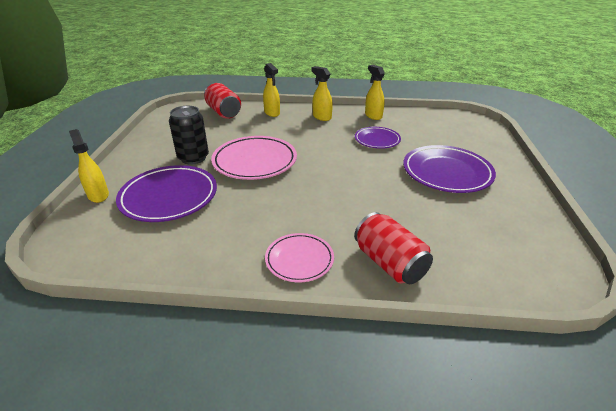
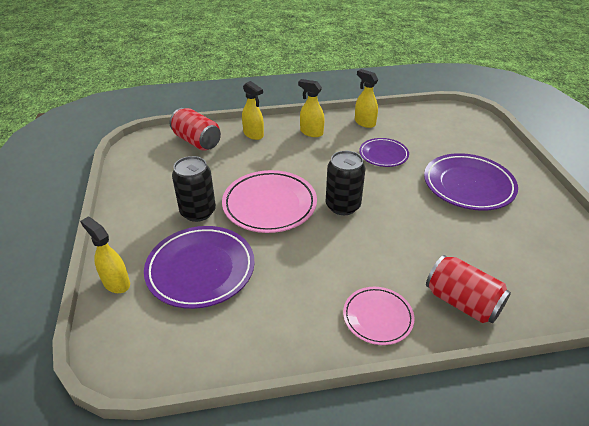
camera: 15 degrees left, 5 degrees up
none -> black can [326,151,365,215]

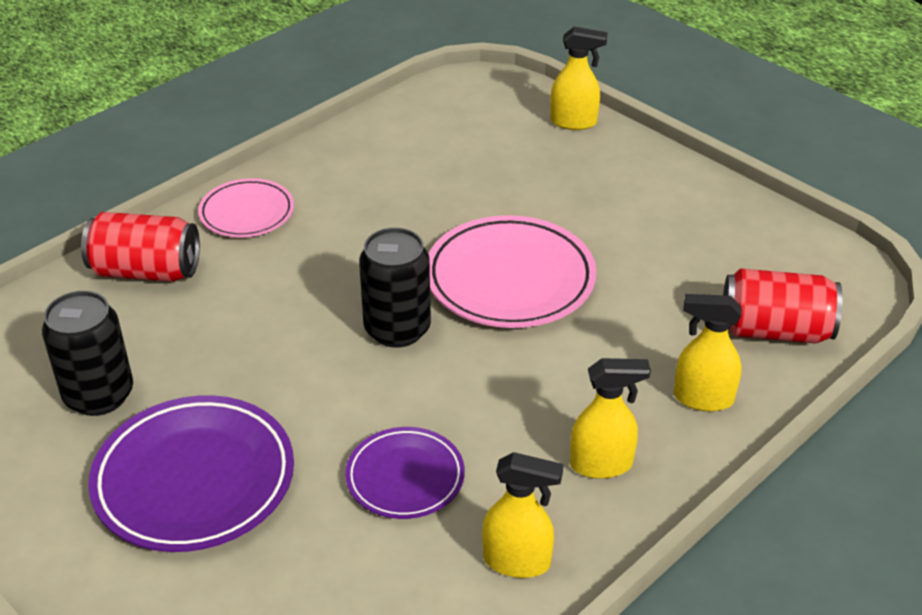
camera: 145 degrees right, 0 degrees up
purple plate [144,226,255,309] -> none
black can [172,156,216,222] -> black can moved to [42,291,133,416]

